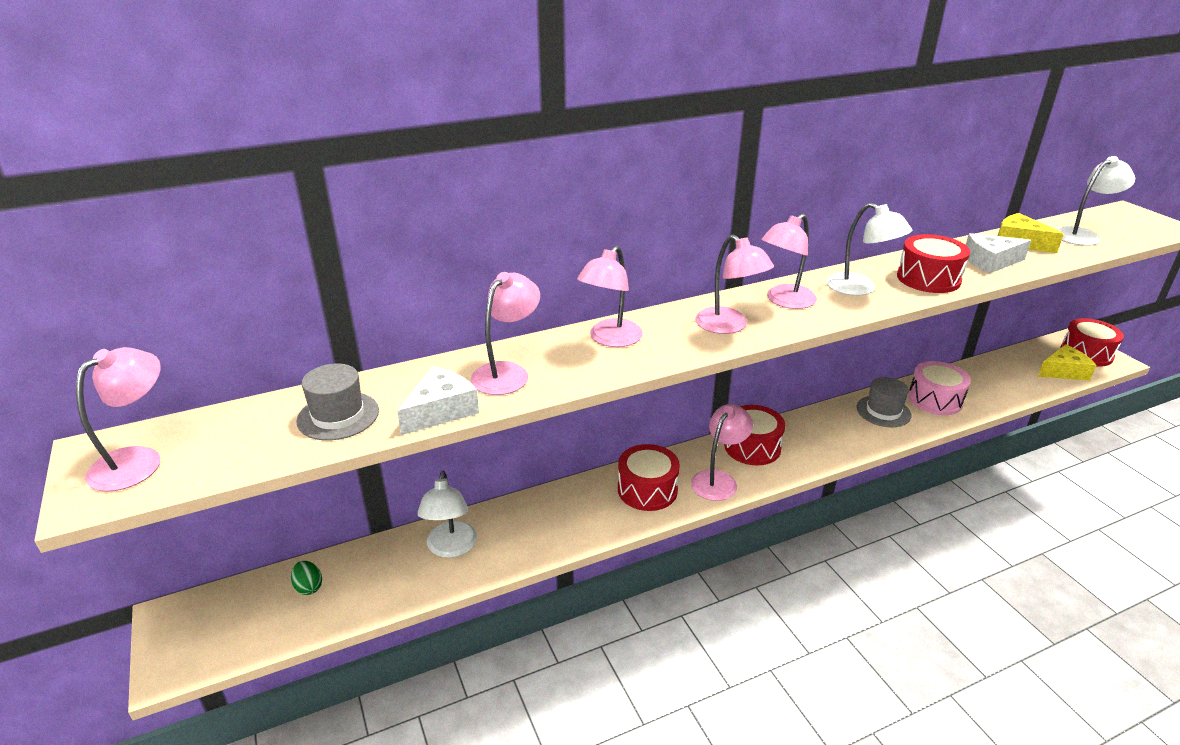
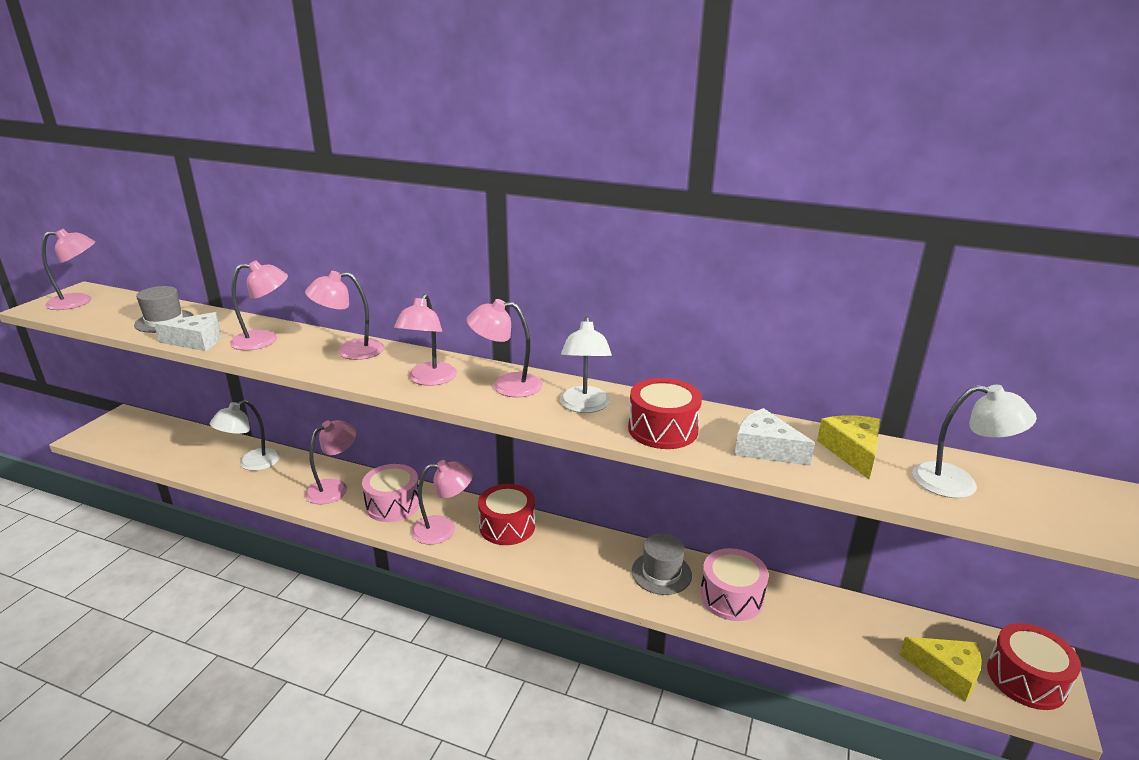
camera: 45 degrees right, 5 degrees down
green egg [291,561,322,595] -> none
red drum [618,444,680,511] -> pink drum [362,464,420,522]
none -> pink lamp [305,420,357,505]

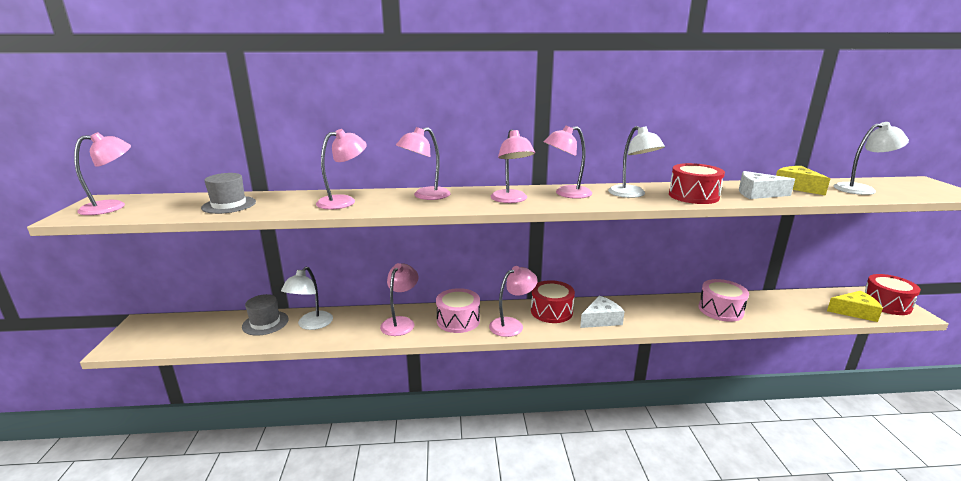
camera: 25 degrees left, 5 degrees down
white cheese [154,312,221,351] -> white cheese moved to [580,296,625,328]
grey hat [632,533,692,595] -> grey hat moved to [242,294,288,336]

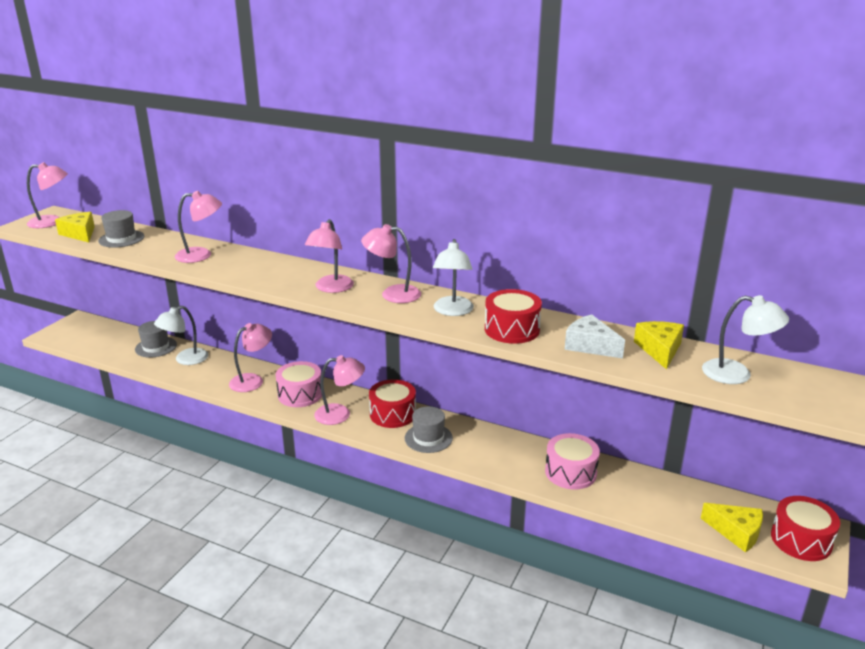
camera: 30 degrees right, 5 degrees up
pink lamp [396,127,451,200] -> none
white cheese [580,296,625,328] -> grey hat [405,406,453,453]
none -> yellow cheese [55,212,95,242]

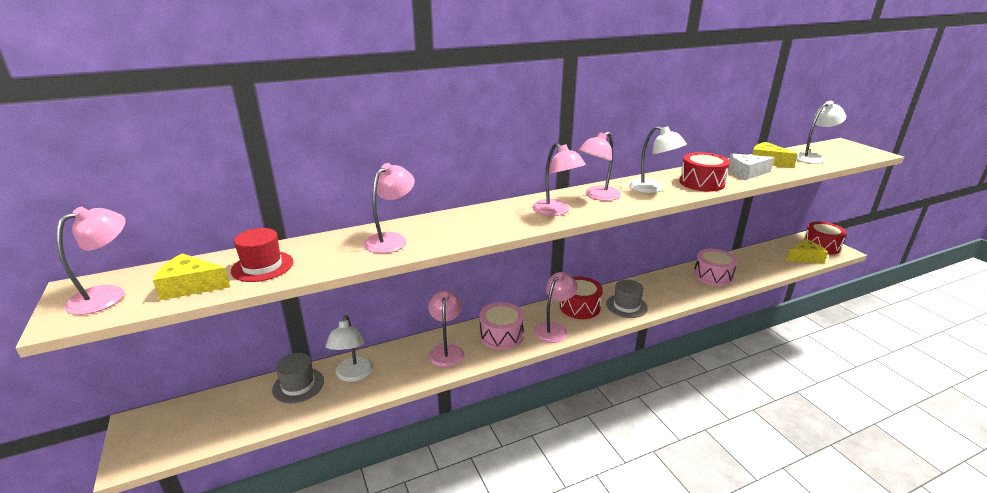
camera: 50 degrees left, 0 degrees up
grey hat [98,210,144,248] -> red hat [231,228,293,282]

